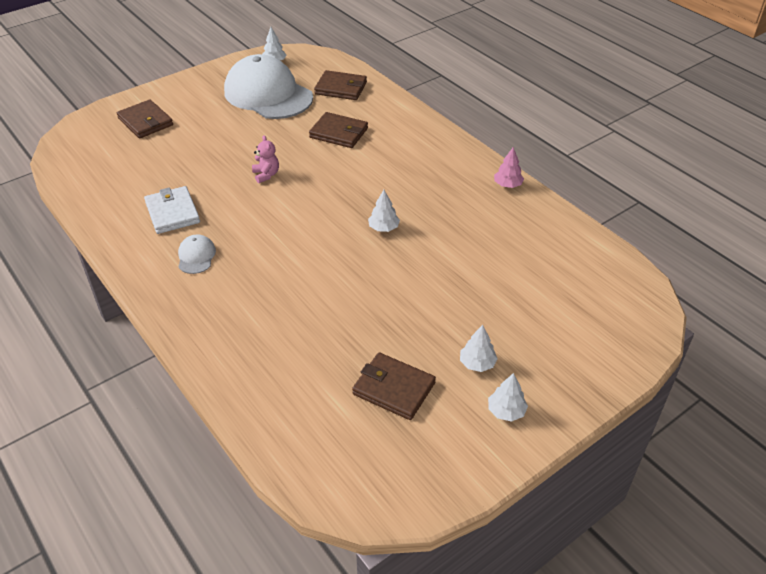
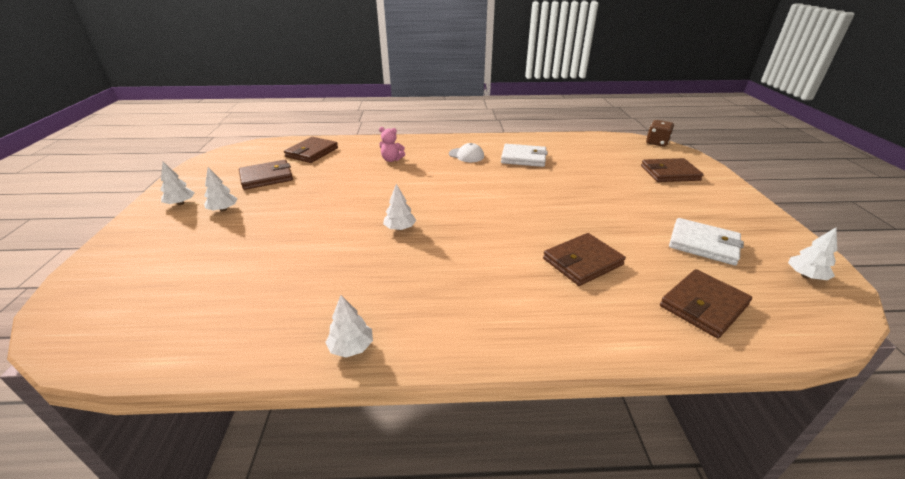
camera: 125 degrees right, 10 degrees down
white cap [224,54,313,119] -> white wallet [669,218,744,265]
pink teddy bear [252,135,279,183] -> pink teddy bear moved to [379,127,405,162]
pink tree [494,147,524,188] -> white tree [325,295,373,358]
none -> brown wallet [284,137,338,163]
none -> brown dice [646,120,674,147]

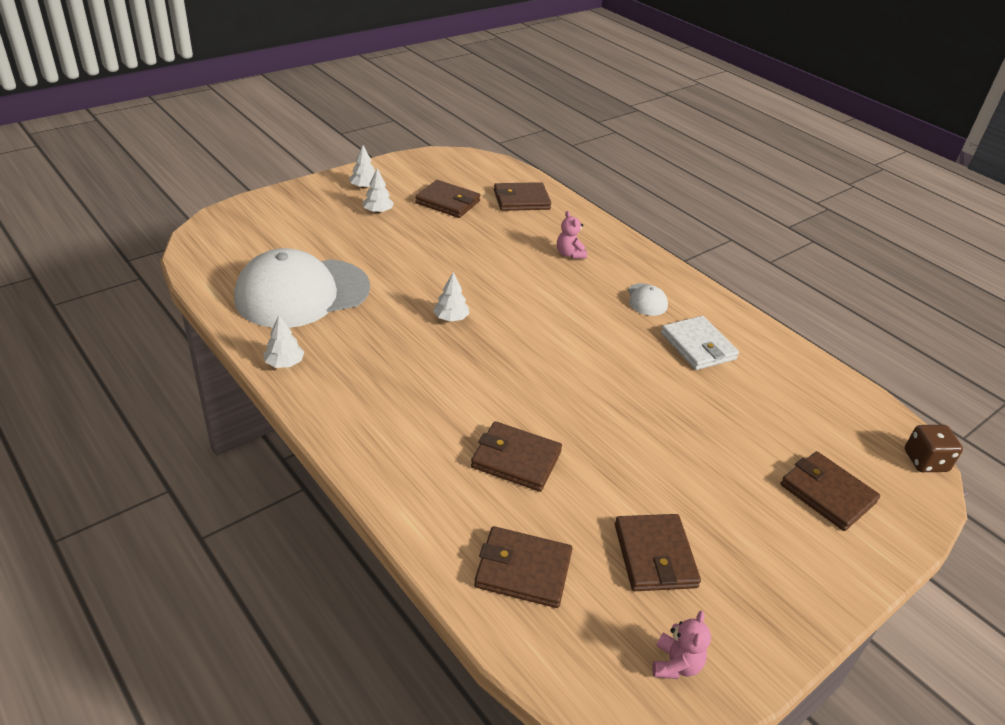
camera: 50 degrees right, 5 degrees up
white wallet [669,218,744,265] -> brown wallet [615,514,701,591]
white tree [788,228,837,280] -> pink teddy bear [652,611,711,679]
none -> white cap [234,248,370,328]

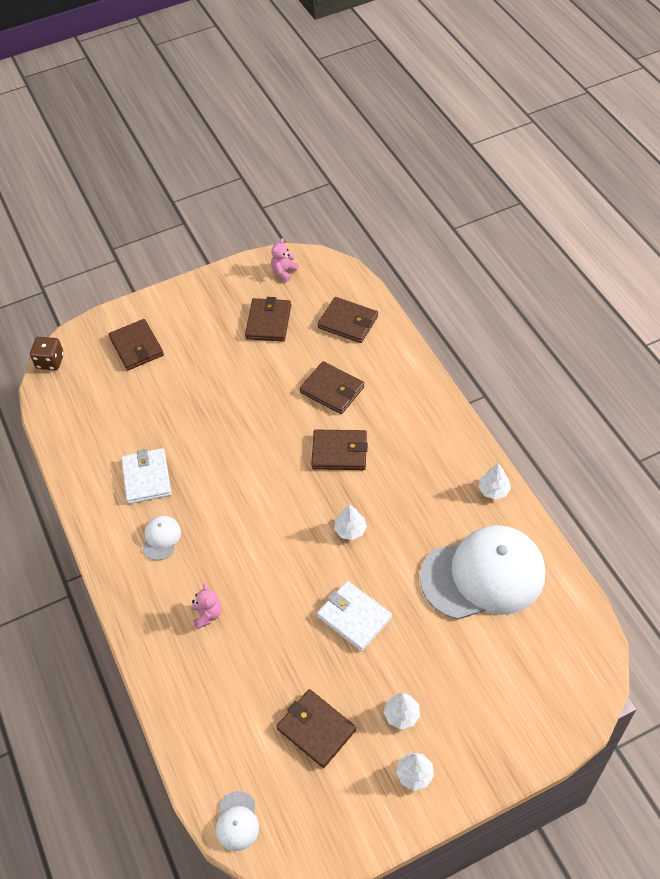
camera: 160 degrees left, 15 degrees up
brown wallet [494,182,551,211] -> brown wallet moved to [311,430,368,470]
none -> white cap [216,791,259,851]
none -> white wallet [317,581,392,651]

